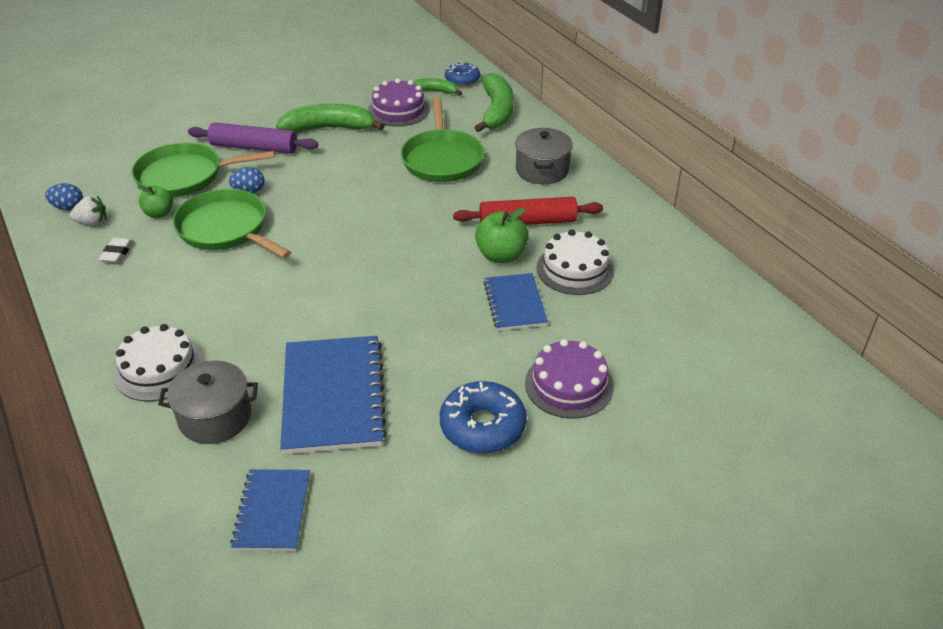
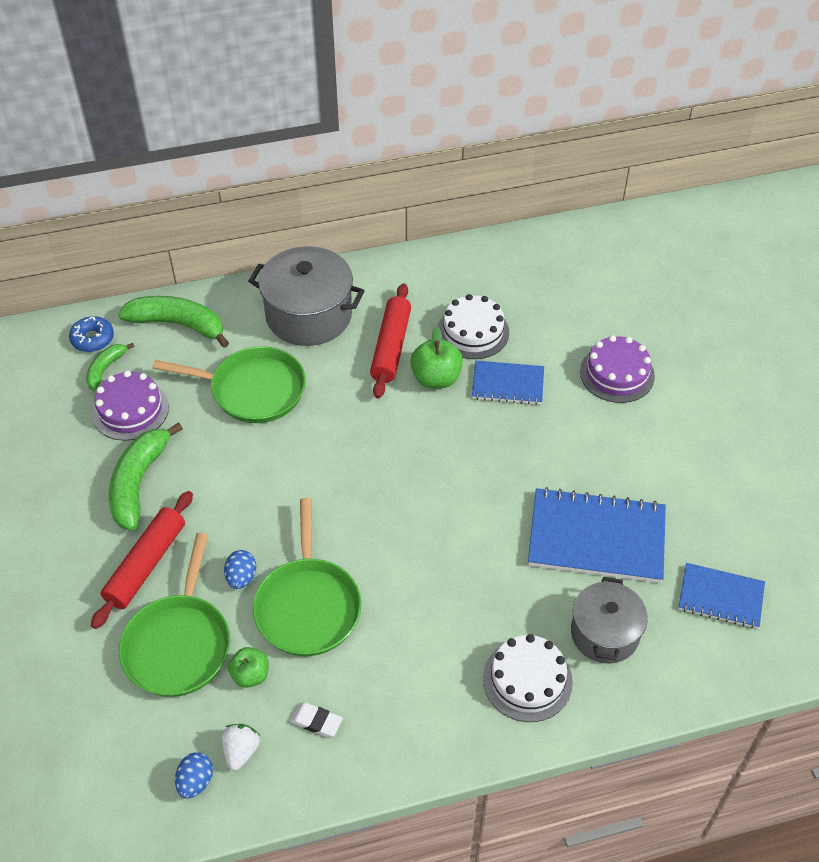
camera: 75 degrees left, 10 degrees up
green pan [173,189,291,258] -> green pan turned 60 degrees counterclockwise [253,498,361,656]
purple rolling pin [188,123,318,154] -> red rolling pin [91,491,193,629]
blue donut [440,381,527,454] -> none
grey pot [515,128,573,184] -> grey pot [248,246,365,346], size x1.53

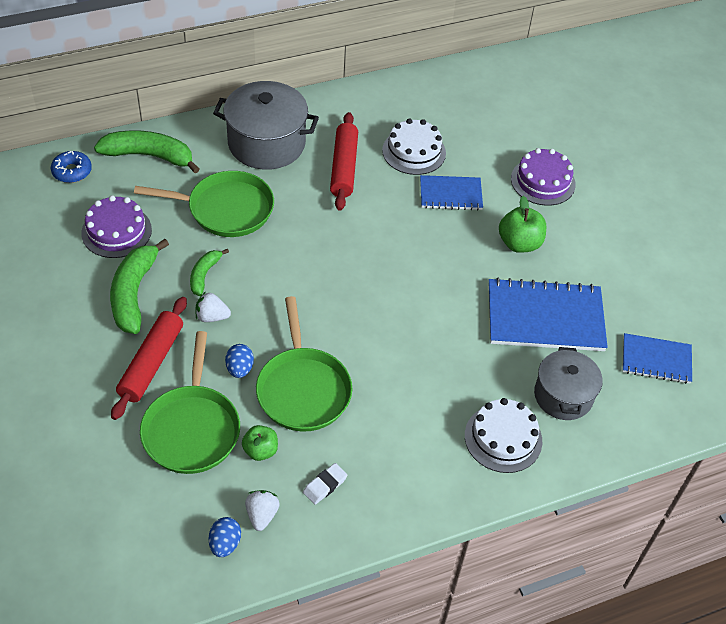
camera: 10 degrees left, 0 degrees up
green banana [86,343,134,391] -> green banana moved to [190,248,229,296]
white eraser [290,702,343,737] -> white eraser turned 60 degrees counterclockwise [303,463,348,505]
green apple [410,326,463,388] -> green apple moved to [499,196,546,253]
none -> white strawberry [195,292,231,322]

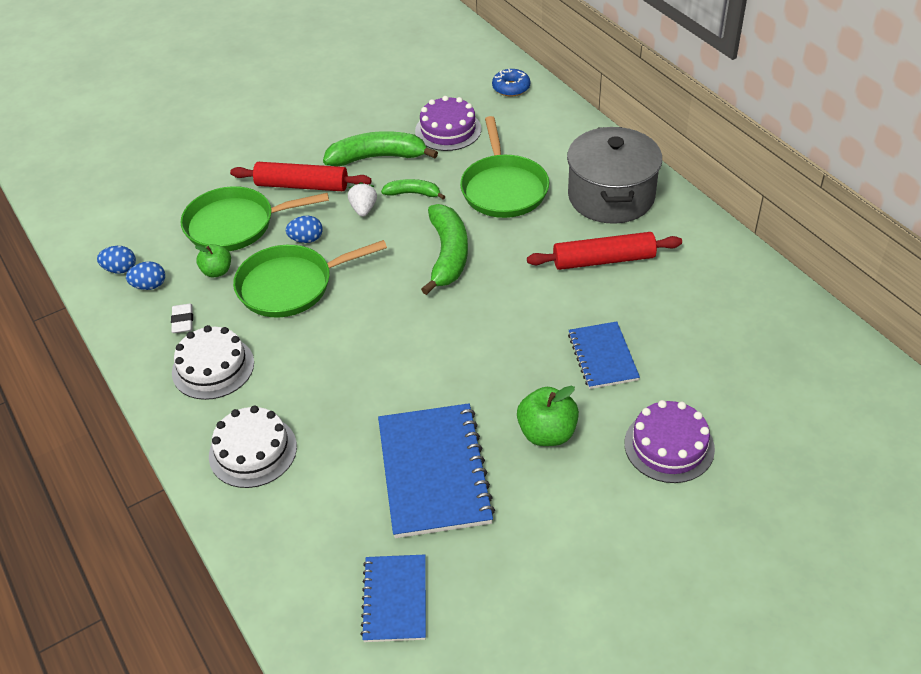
camera: 85 degrees right, 5 degrees down
green banana [94,130,200,174] -> green banana moved to [421,204,468,295]
white strawberry [245,490,280,531] -> blue egg [126,261,165,290]
white eraser [303,463,348,505] -> white eraser turned 45 degrees clockwise [171,304,193,333]
white cake [382,118,446,175] -> white cake moved to [172,325,254,400]
grey pot [534,347,603,420] -> none

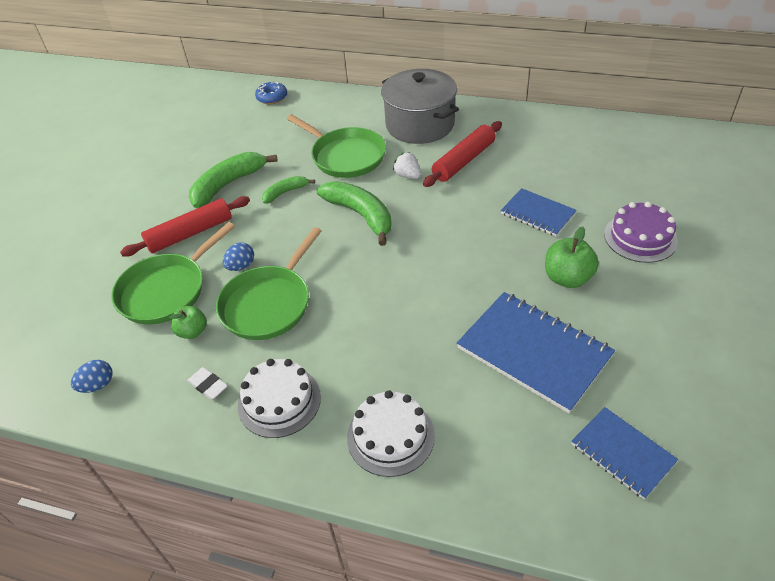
camera: 40 degrees left, 0 degrees up
blue egg [126,261,165,290] -> none
white strawberry [348,182,377,217] -> white strawberry moved to [393,152,421,179]
purple cake [415,96,481,151] -> none

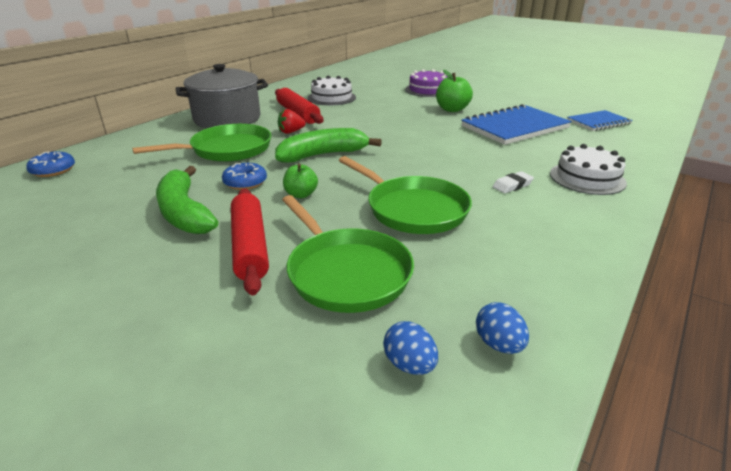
camera: 75 degrees left, 15 degrees down
green apple [169,306,207,339] -> green apple moved to [283,164,318,198]
white eraser [187,367,228,400] -> white eraser moved to [493,171,534,193]
blue egg [223,243,254,271] -> blue egg moved to [383,321,438,375]
white cake [238,359,321,438] -> white cake moved to [308,75,356,105]
green banana [262,176,315,204] -> blue donut [222,163,267,190]
white strawberry [393,152,421,179] -> red strawberry [278,109,306,134]
blue notebook [501,188,577,236] -> none

